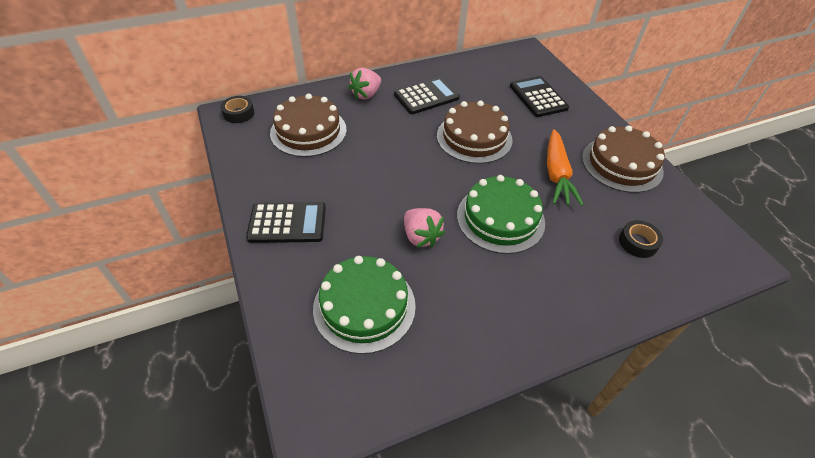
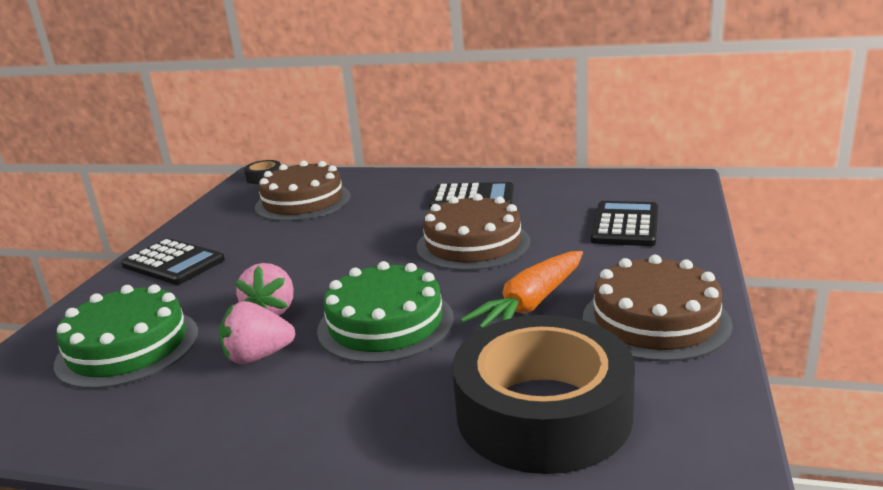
camera: 40 degrees right, 25 degrees down
pink strawberry [348,68,381,100] -> pink strawberry moved to [219,301,295,364]
black tape [619,220,663,258] -> black tape [453,315,635,474], size x2.49

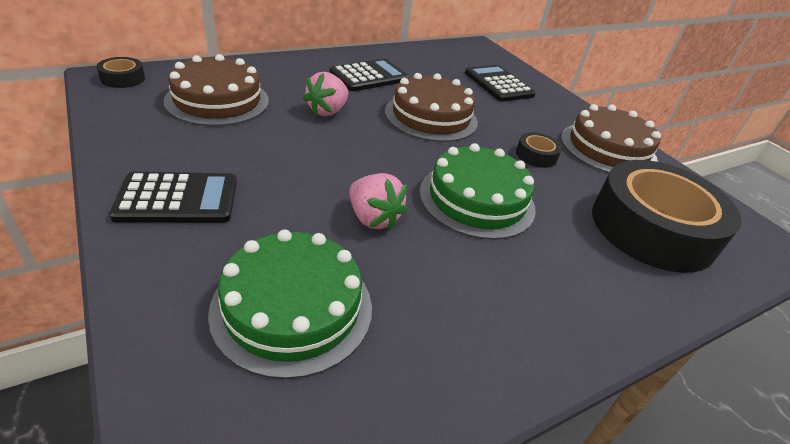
camera: 50 degrees left, 15 degrees up
pink strawberry [219,301,295,364] -> pink strawberry moved to [303,72,349,116]
orange carrot [461,251,583,329] -> black tape [516,132,562,168]

